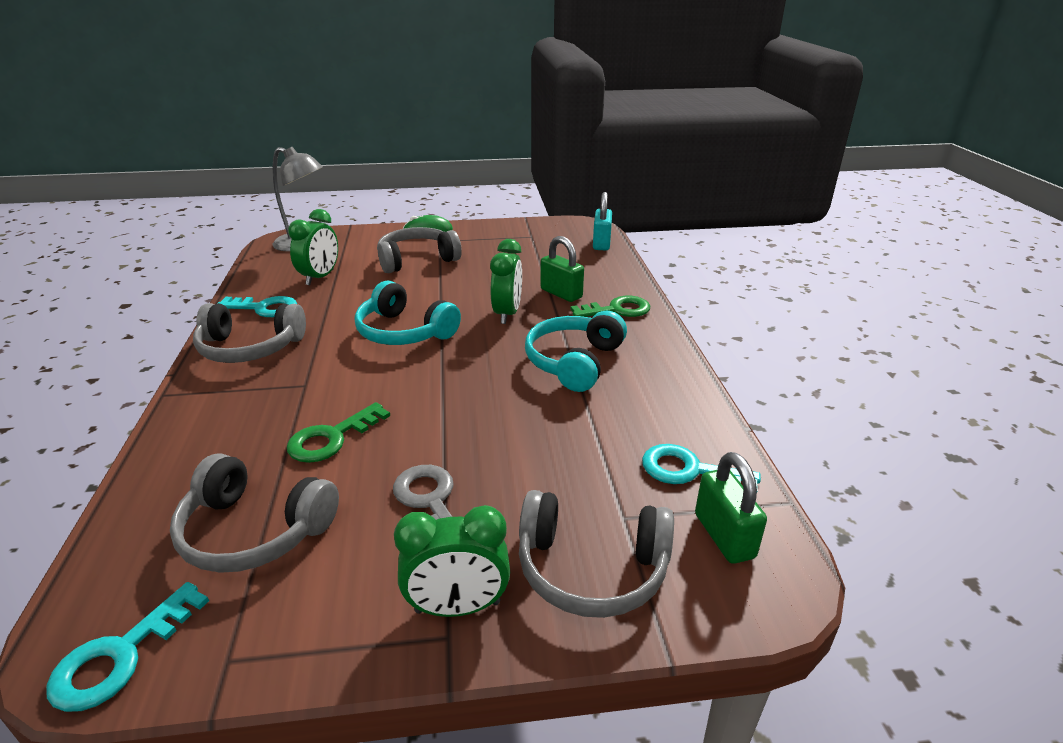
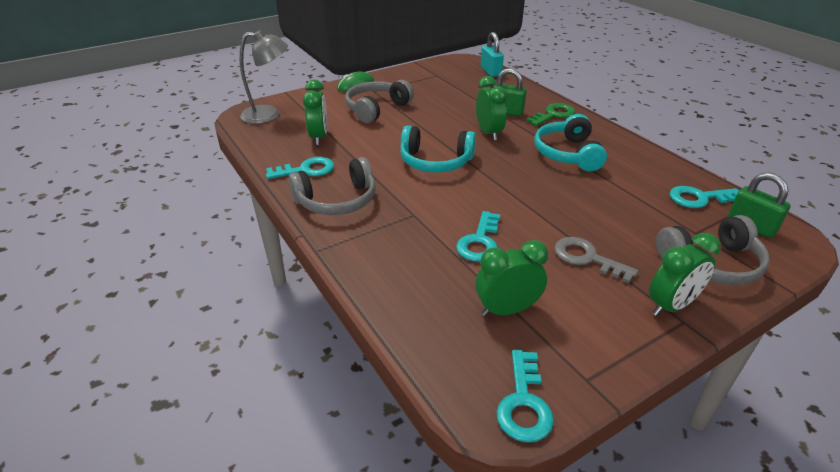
camera: 25 degrees left, 5 degrees up
grey headphones [170,453,339,573] -> green clock [475,240,548,317]
green key [287,402,390,463] -> turquoise key [456,211,500,262]

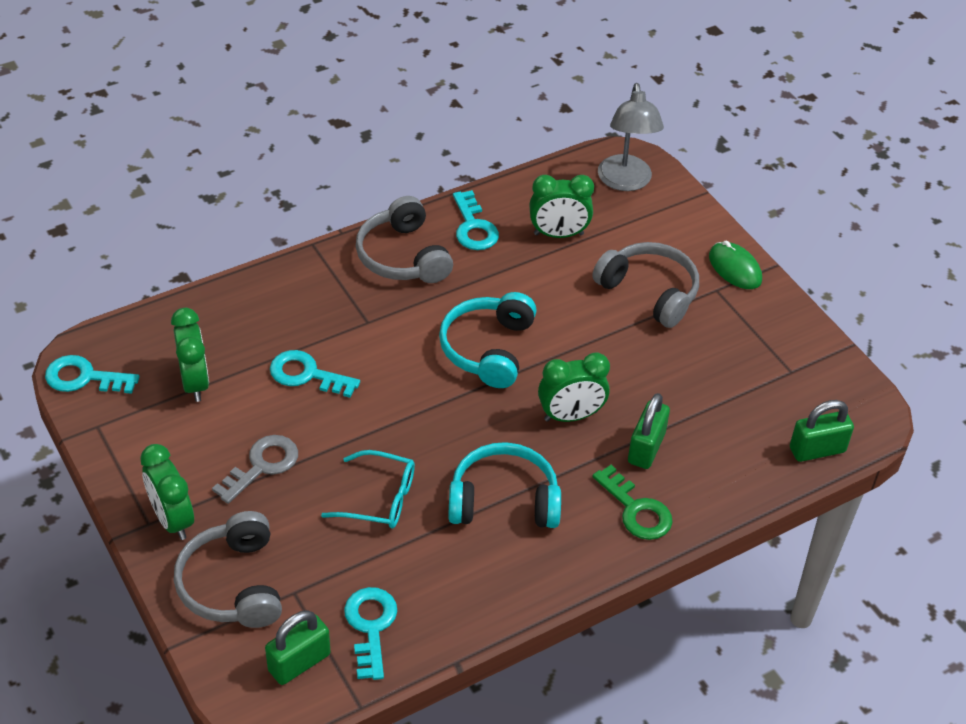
camera: 90 degrees right, 10 degrees up
turquoise padlock [481,32,504,77] -> green padlock [790,400,854,462]
none -> turquoise glasses [321,450,415,528]

